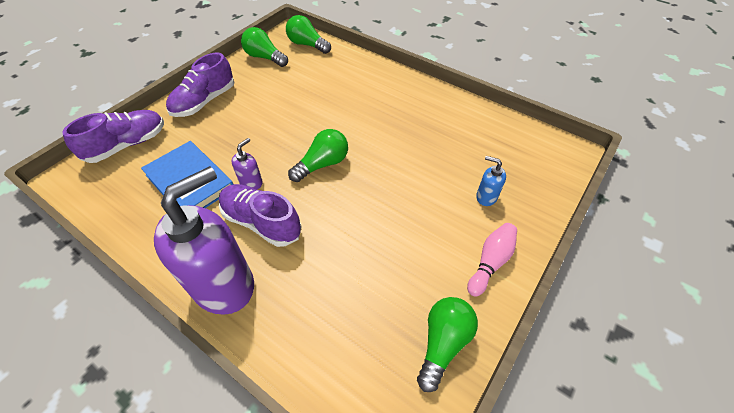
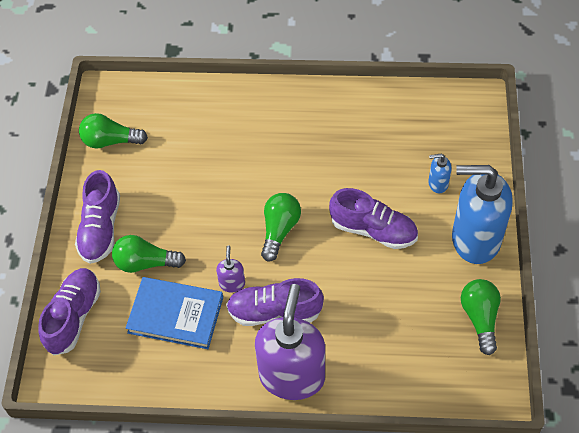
camera: 30 degrees left, 5 degrees up
green light bulb [286,15,331,54] -> green light bulb moved to [112,235,186,273]
pink bowling pin [467,223,517,297] -> blue soap dispenser [452,165,513,264]
none -> purple shoe [329,188,418,249]

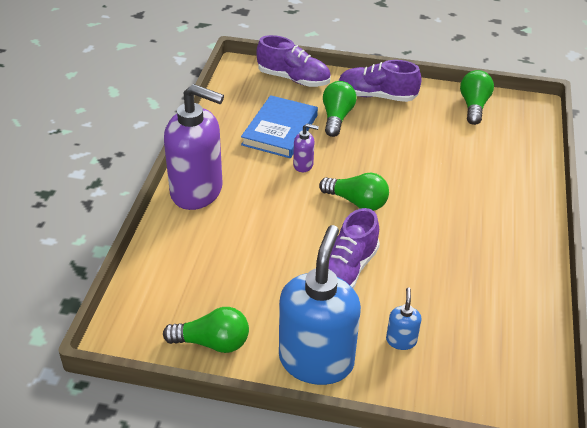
camera: 95 degrees right, 15 degrees down
purple shoe [226,278,324,326] -> none

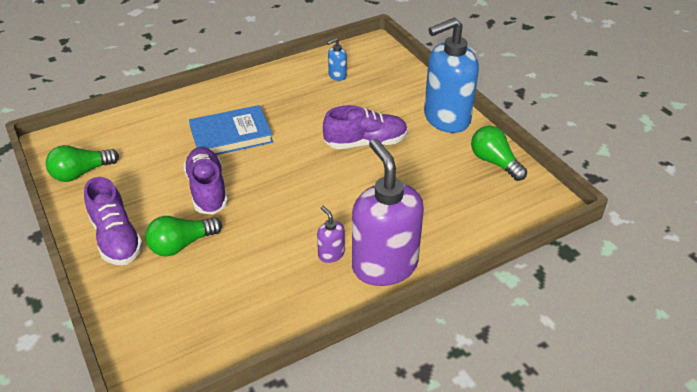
camera: 130 degrees left, 0 degrees up
blue book [241,95,318,158] -> blue book moved to [189,105,273,155]
purple shoe [256,35,331,87] -> purple shoe moved to [183,147,228,215]
purple soap dispenser [293,124,319,172] -> purple soap dispenser moved to [317,206,345,263]
green light bulb [319,172,389,211] -> none
blue soap dispenser [386,287,422,350] -> blue soap dispenser moved to [327,38,347,81]

